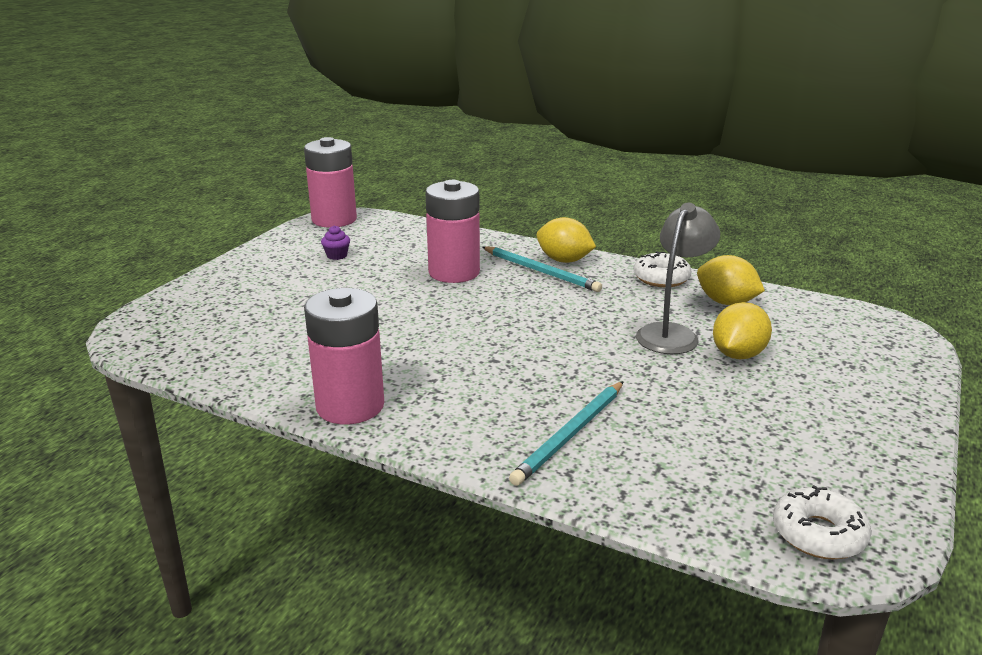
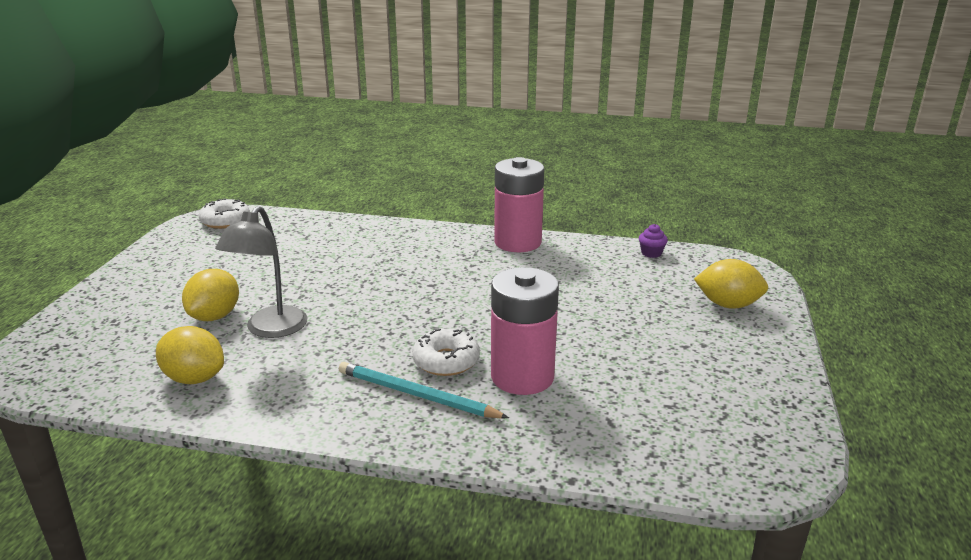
camera: 165 degrees right, 0 degrees up
pink battery [304,137,357,228] -> none
purple cupcake [321,225,350,260] -> purple cupcake moved to [639,224,668,258]
turquoise pencil [509,381,624,486] -> none
yellow lemon [537,217,596,263] -> yellow lemon moved to [694,259,768,309]
white donut [634,251,692,287] -> white donut moved to [412,329,480,376]

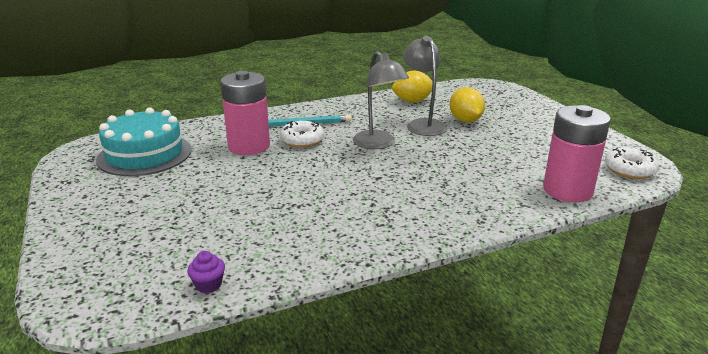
camera: 145 degrees right, 0 degrees up
pink battery [494,157,544,252] -> pink battery moved to [543,105,611,202]
yellow lemon [694,259,768,309] -> none
none -> turquoise cake [96,107,192,176]
none -> grey lamp [353,51,409,149]

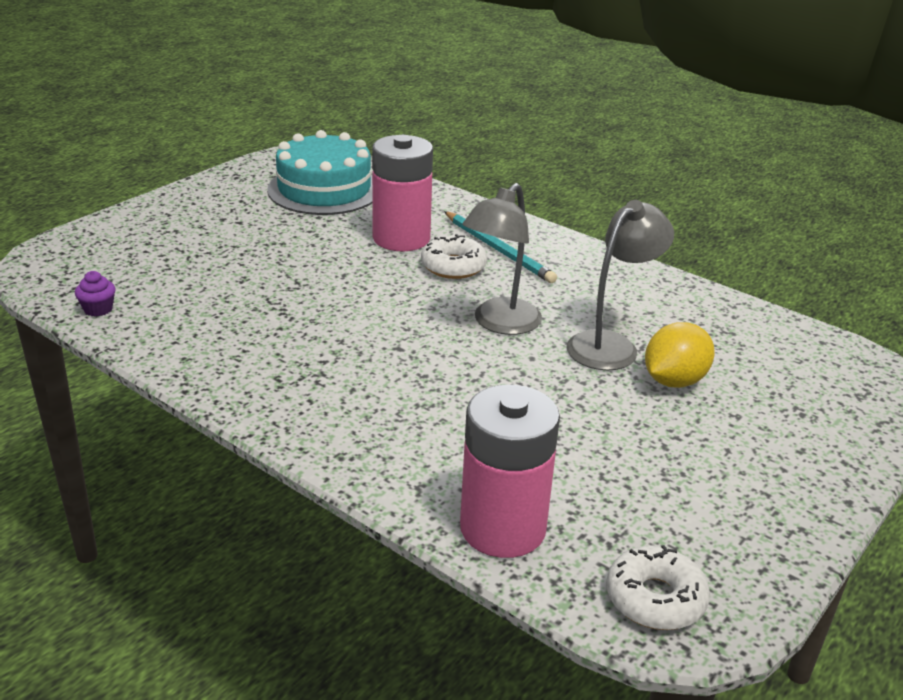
camera: 60 degrees right, 5 degrees up
yellow lemon [392,71,432,103] -> none

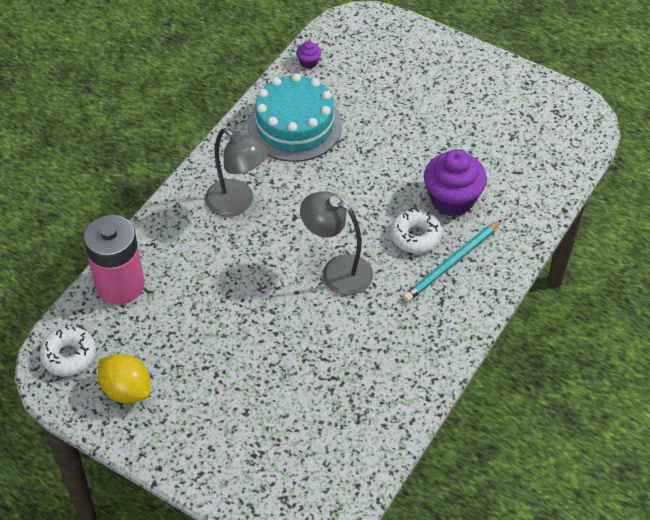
camera: 85 degrees right, 20 degrees up
turquoise cake [267,130,372,215] -> turquoise cake moved to [248,73,342,162]
pink battery [372,135,433,251] -> purple cupcake [424,149,487,217]
grey lamp [567,200,674,370] -> grey lamp moved to [205,128,268,216]
yellow lemon [645,322,715,388] -> yellow lemon moved to [98,354,150,403]

